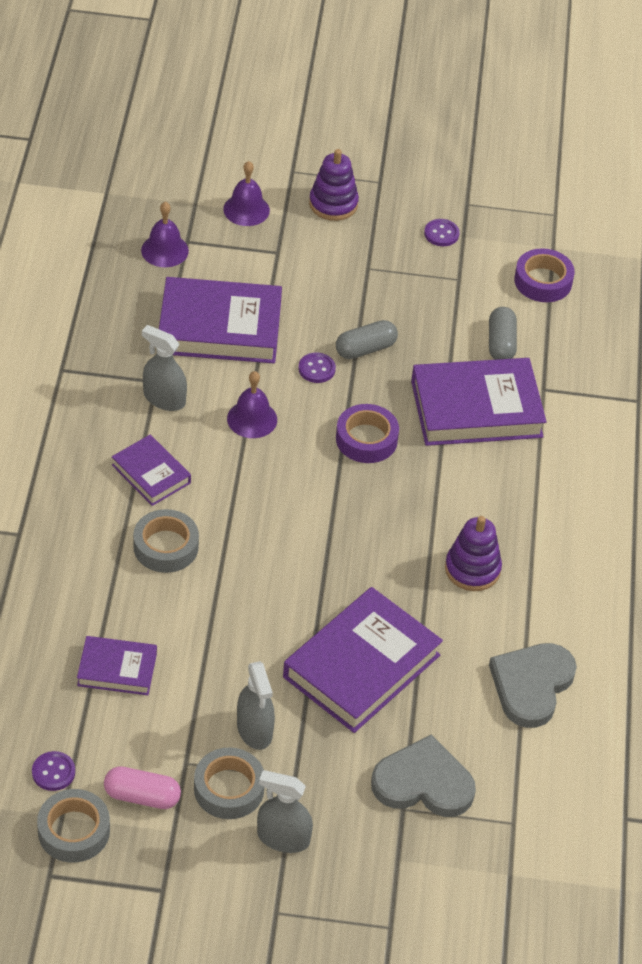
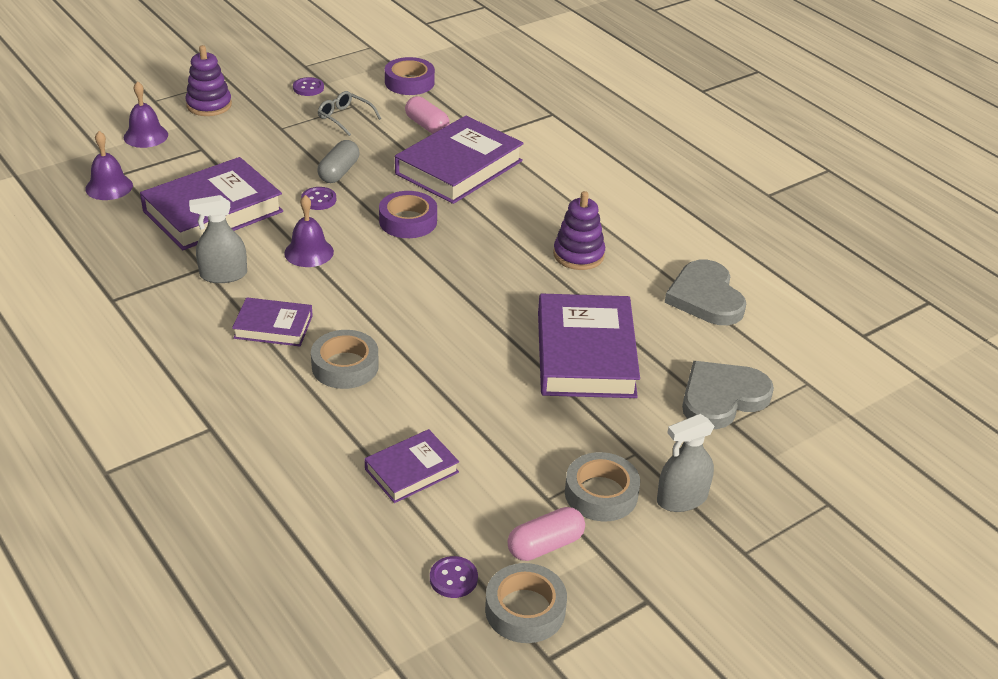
camera: 40 degrees left, 10 degrees down
grey spray bottle [237,661,275,750] -> none
grey capsule [489,307,517,360] -> pink capsule [405,96,450,134]
none -> grey glasses [318,91,381,136]

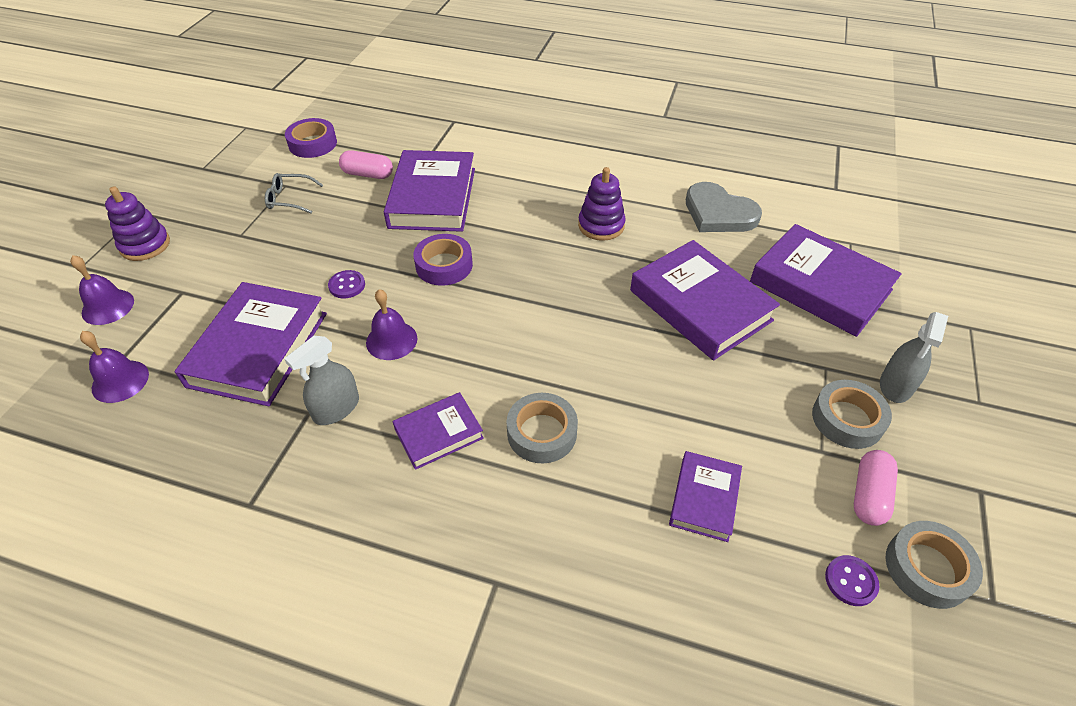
camera: 35 degrees left, 10 degrees up
purple button [293,77,324,96] -> none
grey capsule [317,140,359,183] -> none
grey heart [682,361,774,429] -> purple book [750,224,902,337]

